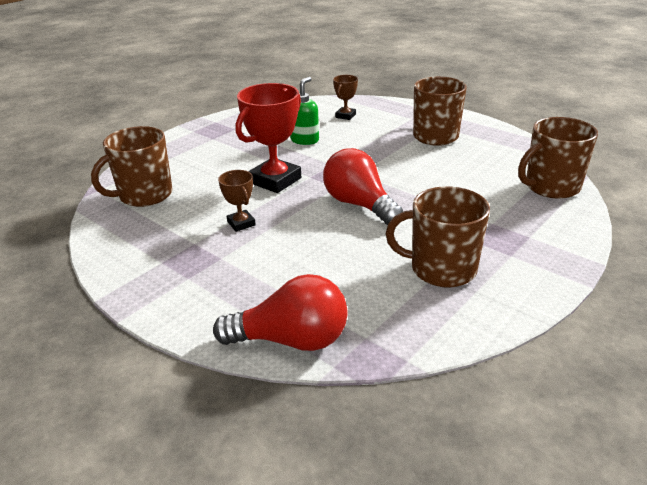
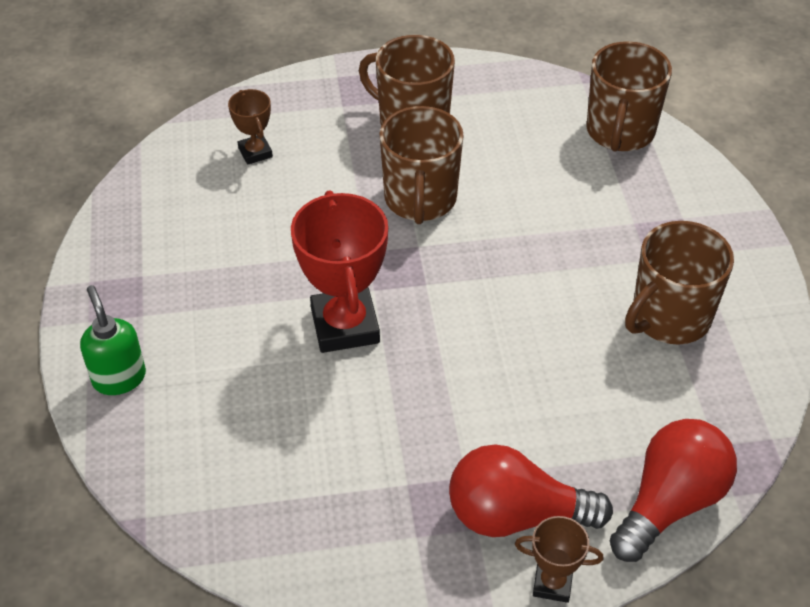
camera: 50 degrees left, 15 degrees up
brown mug [91,126,173,207] -> brown mug moved to [379,106,464,224]
brown trophy [218,170,256,232] -> brown trophy moved to [515,516,604,603]
green soap dispenser [290,77,319,145] -> green soap dispenser moved to [80,285,146,395]
red light bulb [323,148,403,225] -> red light bulb moved to [449,445,613,537]

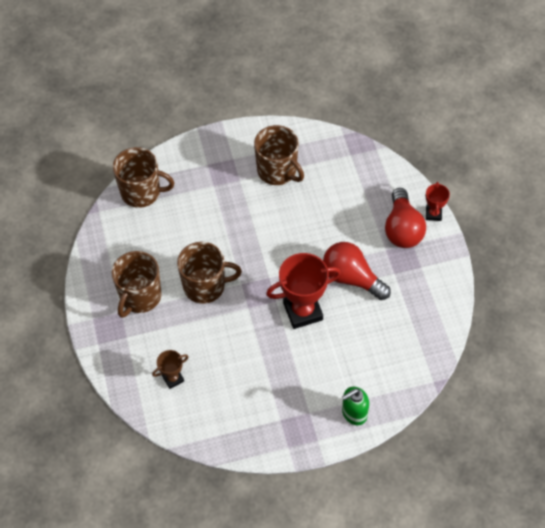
camera: 95 degrees left, 10 degrees up
brown trophy [515,516,604,603] -> red trophy [426,182,450,221]
red light bulb [610,419,737,562] -> red light bulb moved to [323,242,391,300]

